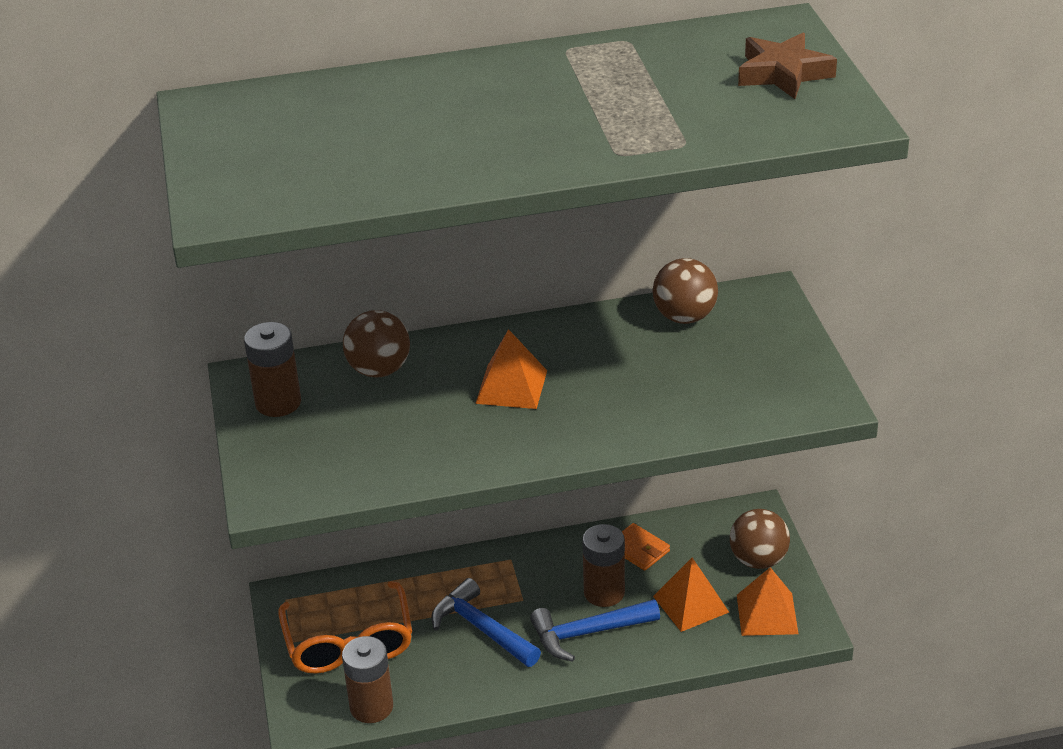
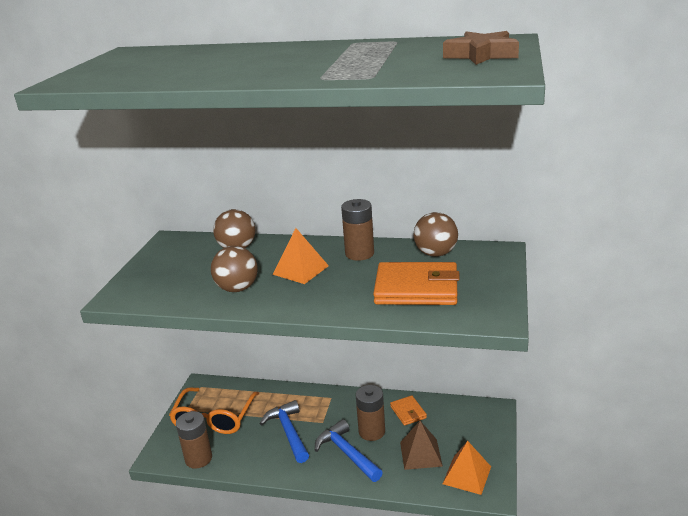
camera: 25 degrees right, 10 degrees down
brown battery [244,322,301,417] -> brown battery moved to [341,199,374,261]
blue hammer [530,599,660,662] -> blue hammer turned 45 degrees clockwise [315,419,383,482]
orange pyramid [653,557,729,632] -> brown pyramid [400,421,443,470]
brown ball [730,509,790,569] -> brown ball moved to [211,246,258,292]
none -> orange wallet [373,262,460,305]

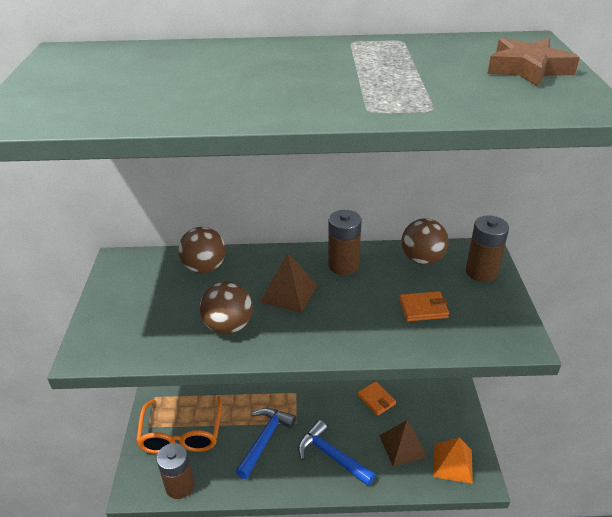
camera: 15 degrees left, 10 degrees up
blue hammer [259,400,309,463] -> blue hammer turned 60 degrees clockwise [235,408,296,479]
orange pyramid [272,228,329,284] -> brown pyramid [261,253,317,313]
brown battery [356,385,385,441] -> brown battery moved to [466,216,509,282]
orange wallet [373,262,460,305] -> orange wallet [399,291,449,321], size x0.50

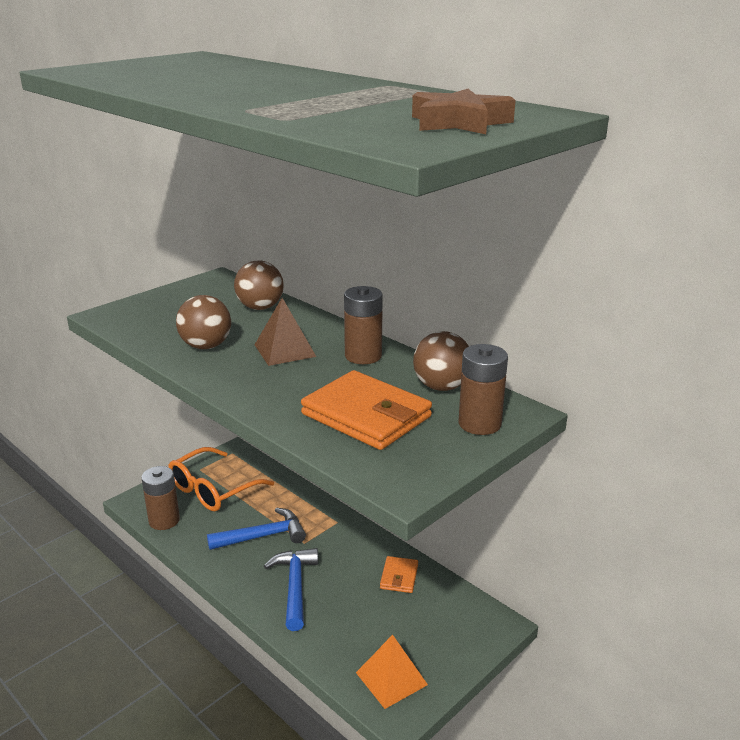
camera: 45 degrees right, 10 degrees down
brown pyramid [379,420,427,466] -> none
orange wallet [399,291,449,321] -> orange wallet [301,370,432,450], size x1.99

